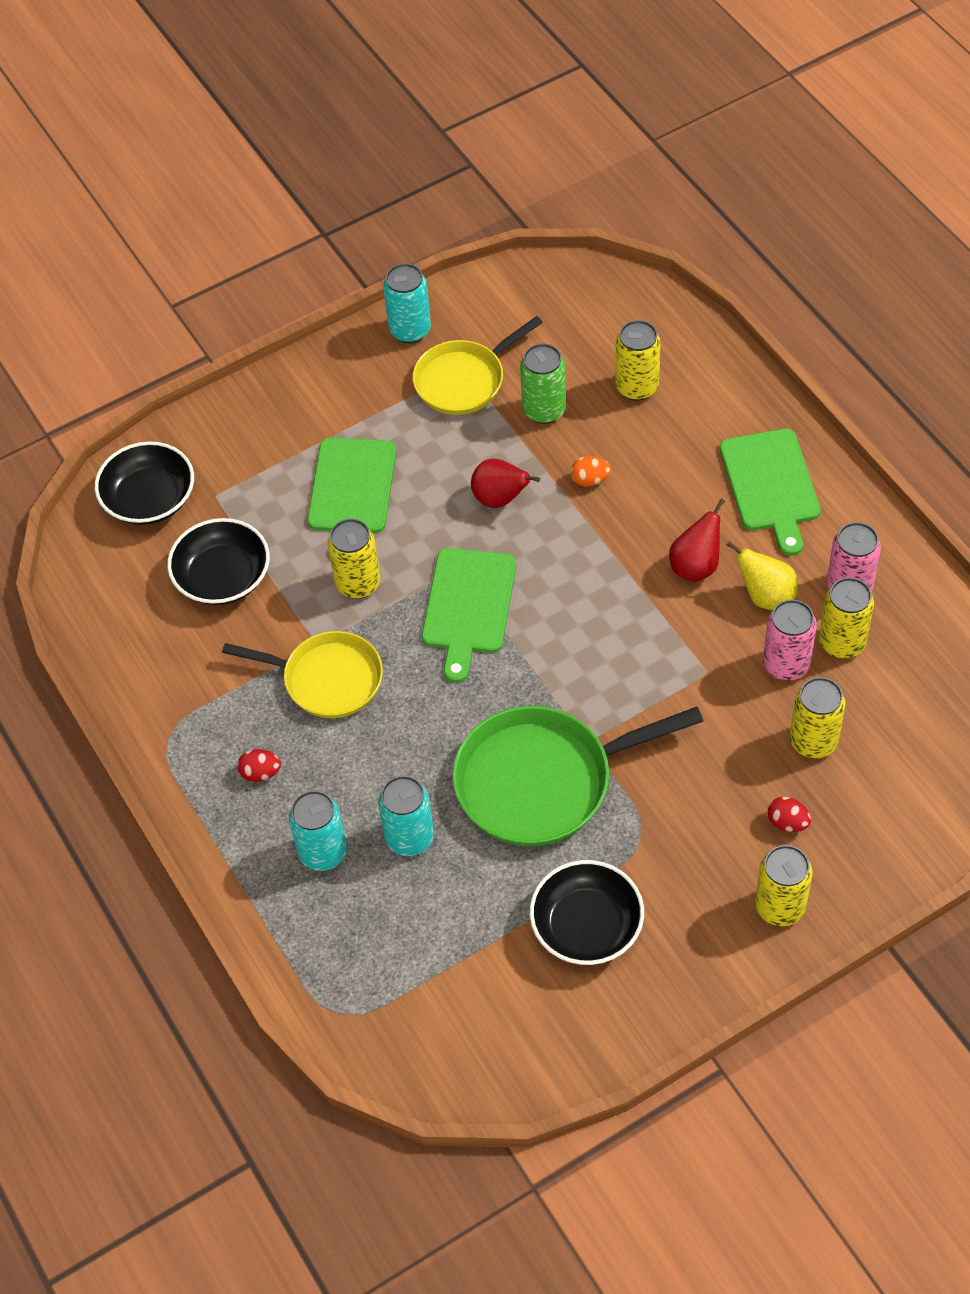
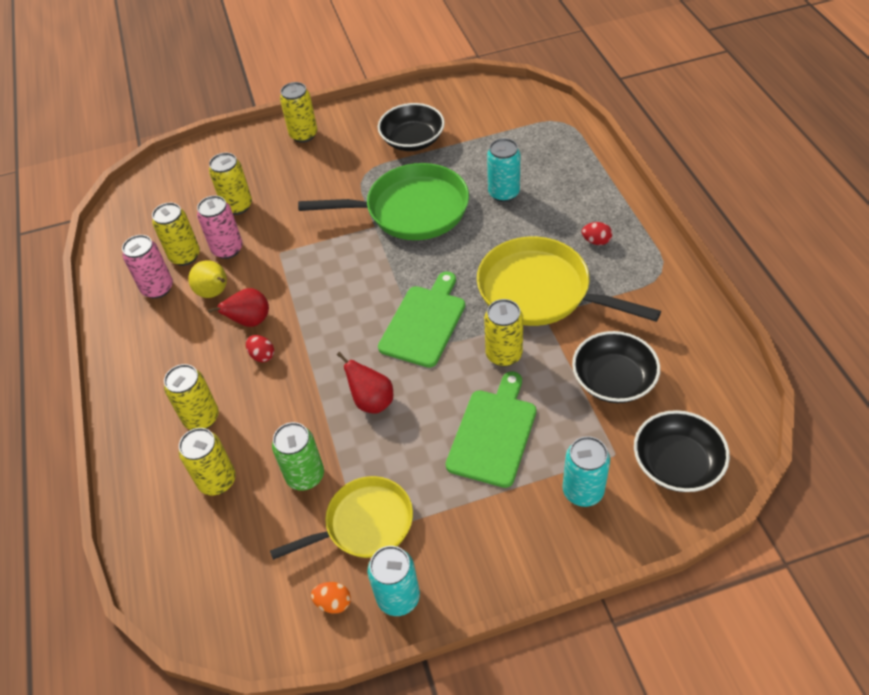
camera: 165 degrees left, 5 degrees down
yellow pan [222,631,383,718] -> yellow pan [477,237,661,326], size x1.52
turquoise can [289,791,347,871] -> turquoise can moved to [562,436,610,507]
orange egg [570,456,611,487] -> orange egg moved to [311,582,351,614]
green cutting board [720,429,821,556] -> none
red egg [768,797,811,832] -> red egg moved to [246,335,274,363]
none -> yellow can [164,364,219,430]

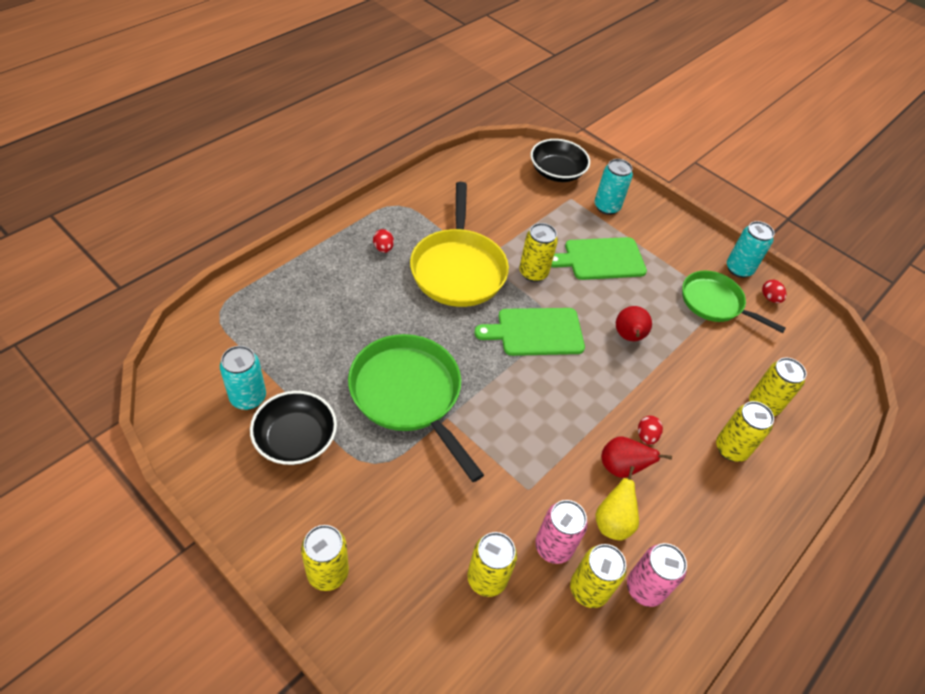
camera: 130 degrees left, 0 degrees up
yellow pan [270,476,413,560] -> green pan [682,270,786,333]
green can [272,422,324,490] -> none
orange egg [311,582,351,614] -> red egg [762,280,786,303]
turquoise can [487,138,520,202] -> turquoise can moved to [220,346,266,410]
black bowl [572,331,660,403] -> none

